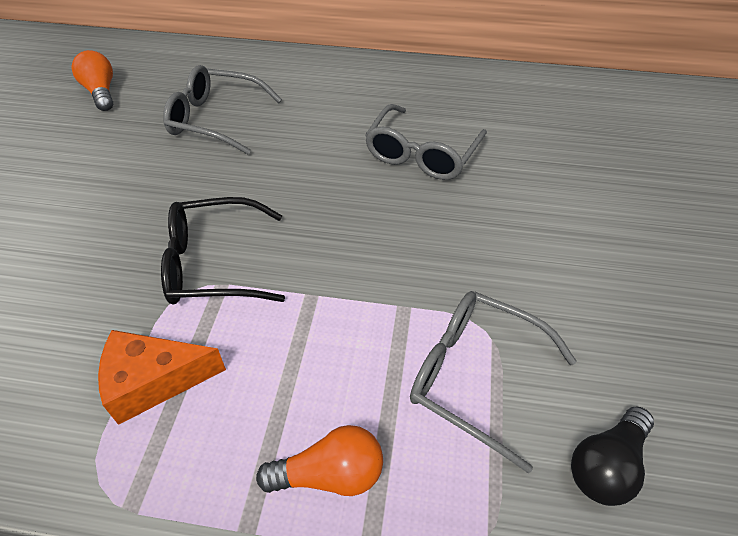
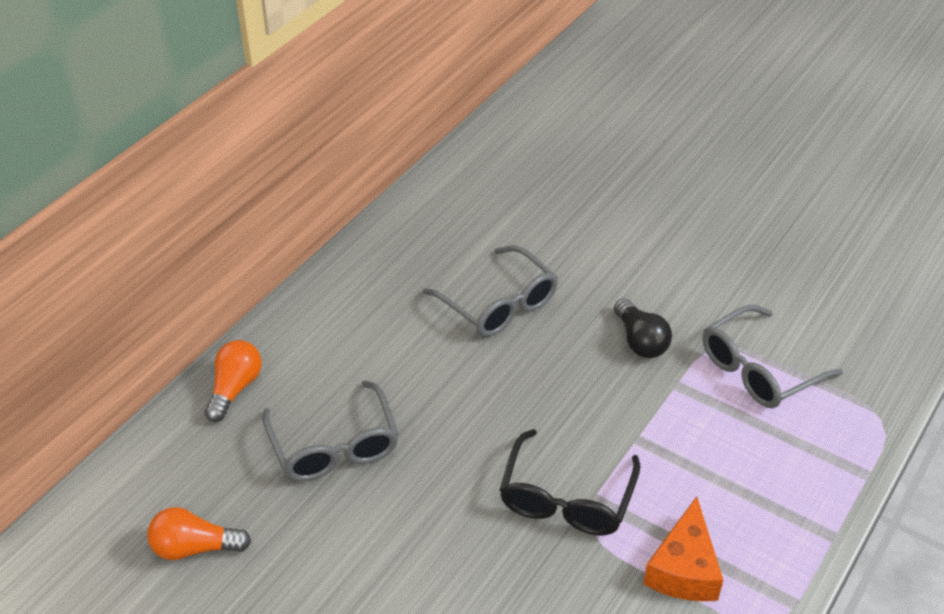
camera: 65 degrees left, 5 degrees down
grey glasses [163,65,282,154] -> grey glasses turned 60 degrees counterclockwise [262,380,399,481]
orange light bulb [256,425,383,496] -> orange light bulb moved to [205,340,262,422]
black light bulb [571,406,654,506] -> black light bulb moved to [614,298,672,358]

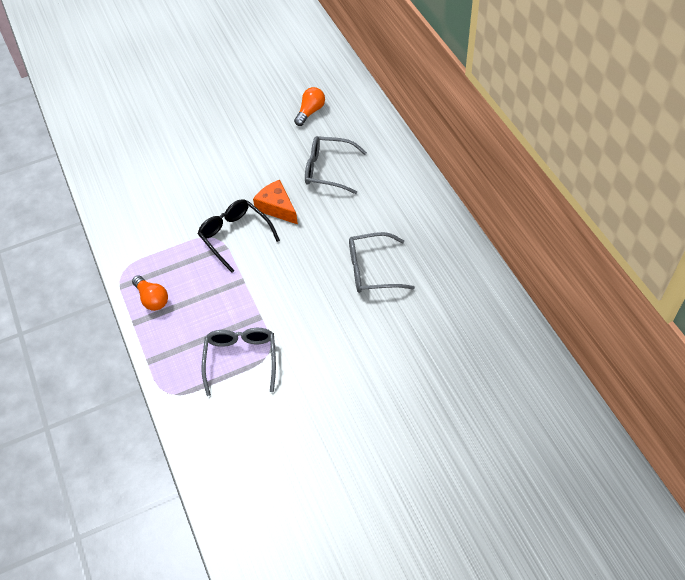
camera: 125 degrees right, 10 degrees up
orange light bulb [205,340,262,422] -> orange light bulb moved to [132,275,168,311]
black light bulb [614,298,672,358] -> none
orange cheese [643,496,723,601] -> orange cheese moved to [253,180,298,224]

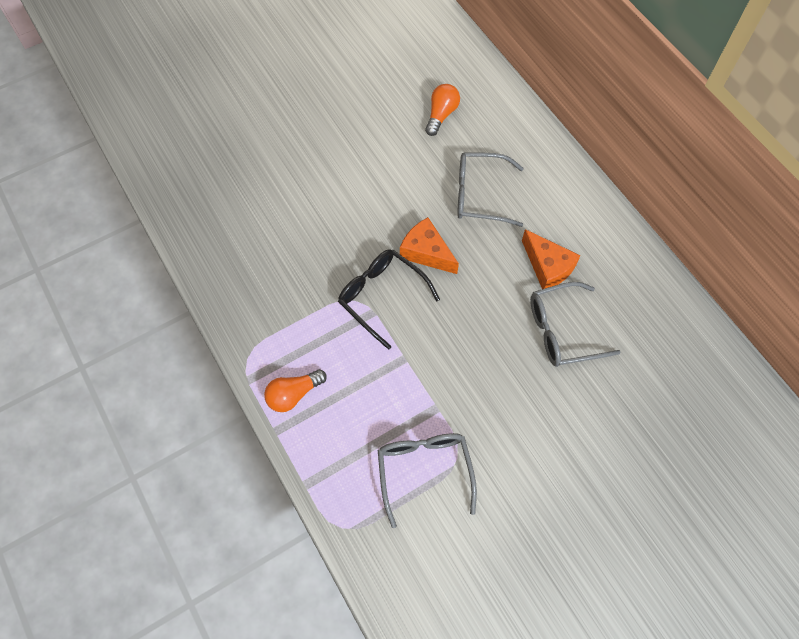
camera: 10 degrees left, 10 degrees up
orange light bulb [132,275,168,311] -> orange light bulb turned 105 degrees clockwise [264,369,327,412]
none -> orange cheese [522,229,581,289]

